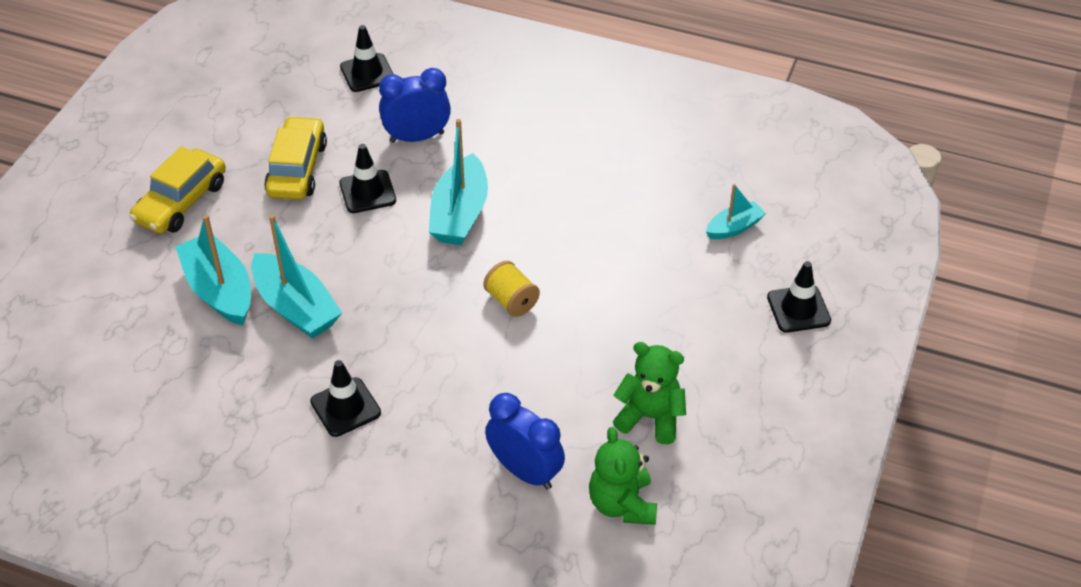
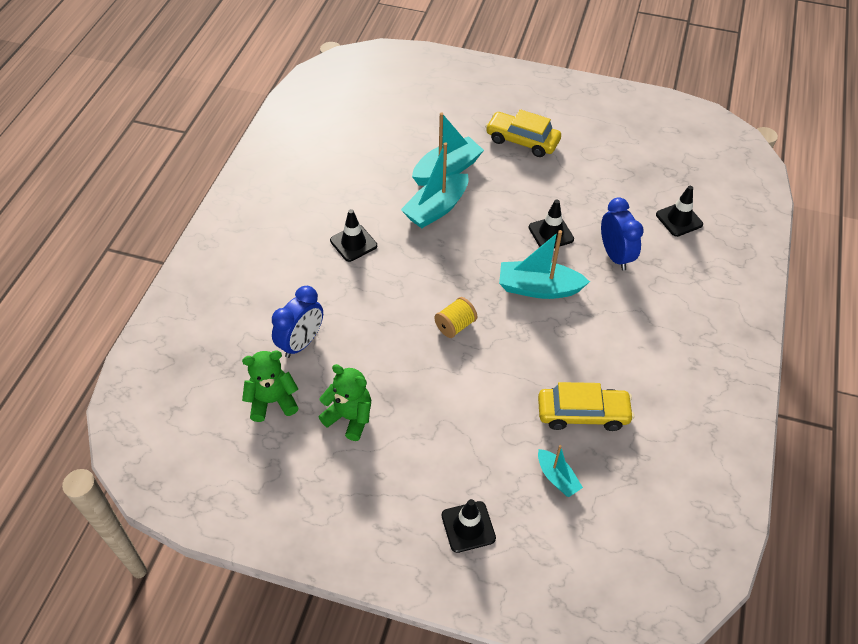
camera: 85 degrees right, 5 degrees up
yellow car [264,116,327,200] -> yellow car moved to [538,382,634,431]
green teddy bear [613,342,686,444] -> green teddy bear turned 75 degrees counterclockwise [319,364,371,441]

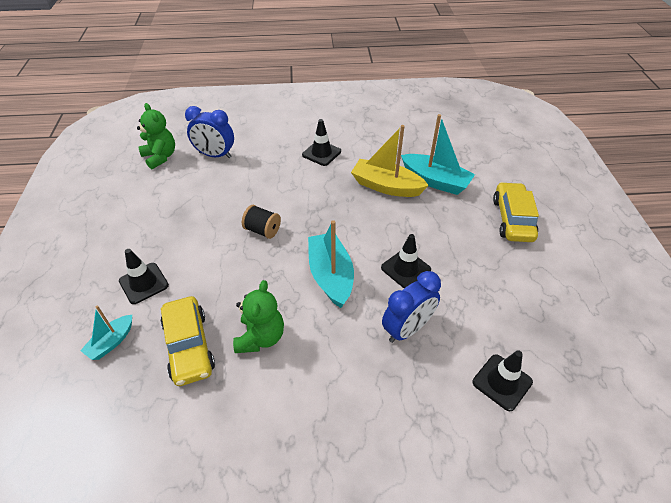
camera: 70 degrees right, 5 degrees down
green teddy bear [319,364,371,441] -> green teddy bear moved to [233,280,284,353]
turquoise boat [401,142,468,228] -> yellow boat [351,125,429,197]
yellow spool [434,297,477,338] -> black spool [242,205,281,239]
black traffic cone [442,499,496,553] -> black traffic cone moved to [119,249,169,304]

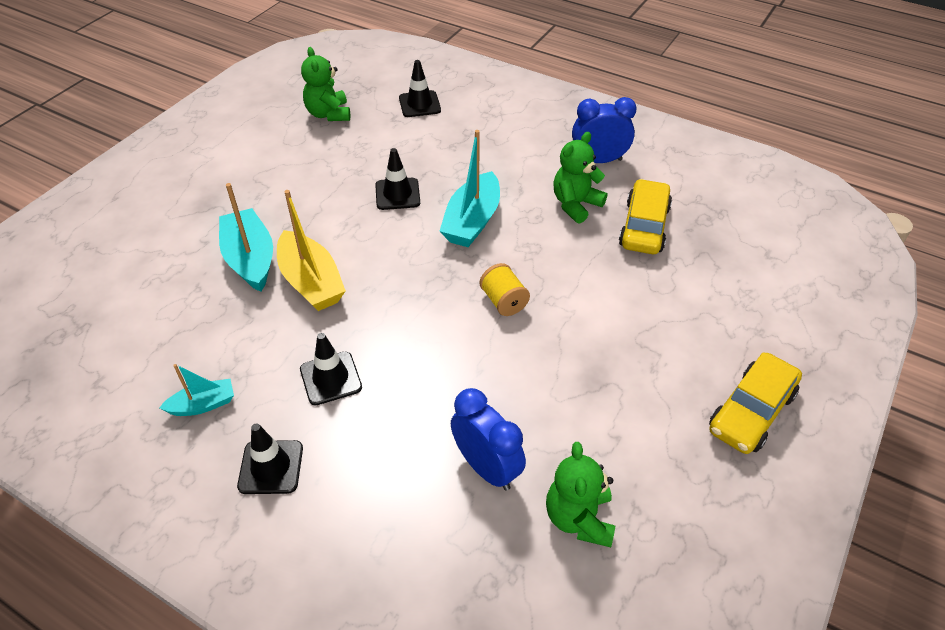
camera: 145 degrees left, 0 degrees up
turquoise boat [80,306,132,360] -> turquoise boat moved to [159,364,234,416]
black traffic cone [119,249,169,304] -> black traffic cone moved to [237,423,303,494]
black spool [242,205,281,239] -> yellow spool [480,263,530,316]
blue clock [382,271,441,343] -> blue clock moved to [572,97,637,163]
yellow car [493,182,539,242] -> yellow car moved to [709,352,802,454]
none -> green teddy bear [301,47,350,121]

